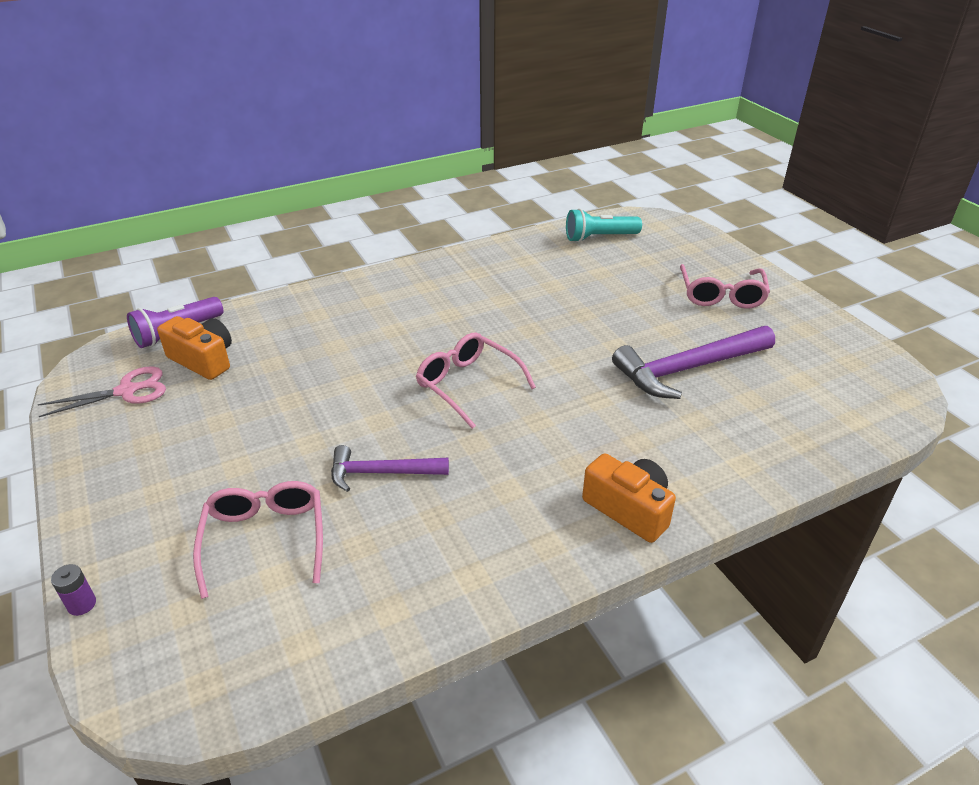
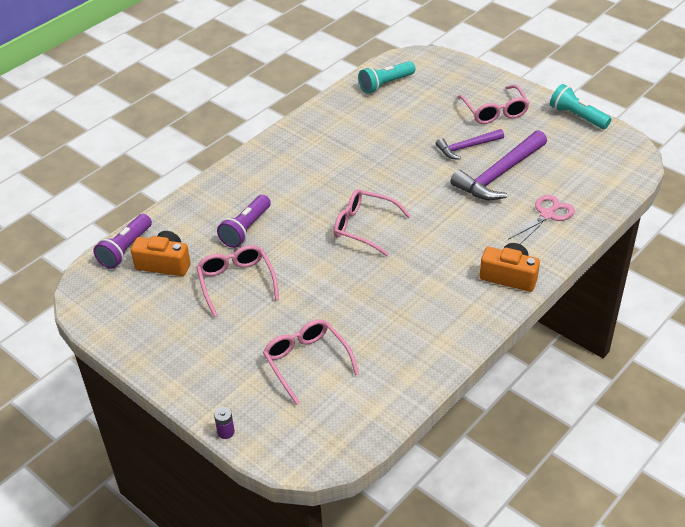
camera: 20 degrees left, 5 degrees up
pink scissors [38,367,166,417] -> pink scissors moved to [509,195,575,244]
purple hammer [331,445,449,492] -> purple hammer moved to [436,129,504,160]
none -> pink glasses [196,245,279,317]
none -> purple flashlight [217,195,271,248]
none -> turquoise flashlight [550,84,611,129]

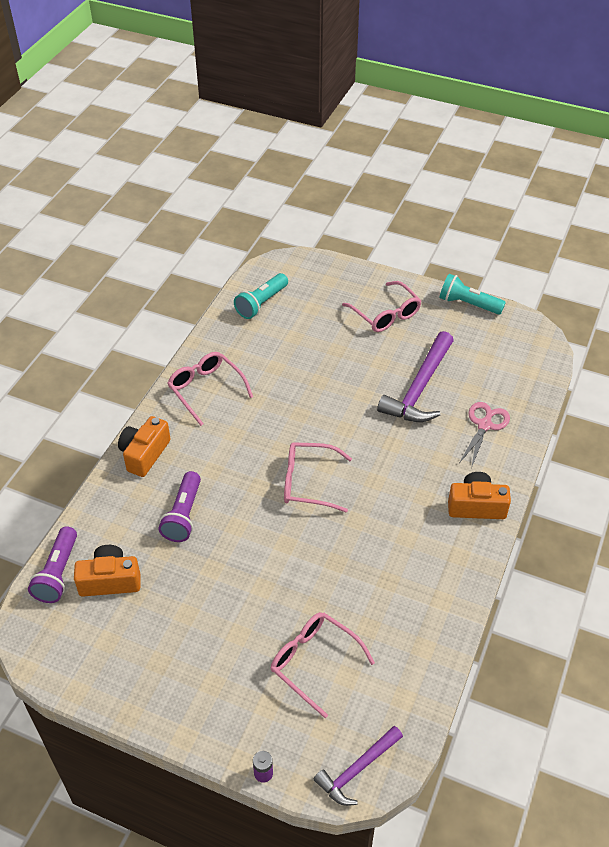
camera: 20 degrees left, 5 degrees up
pink glasses [196,245,279,317] -> pink glasses moved to [167,352,253,426]
purple hammer [436,129,504,160] -> purple hammer moved to [314,726,403,806]
none -> orange camera [118,416,171,477]

